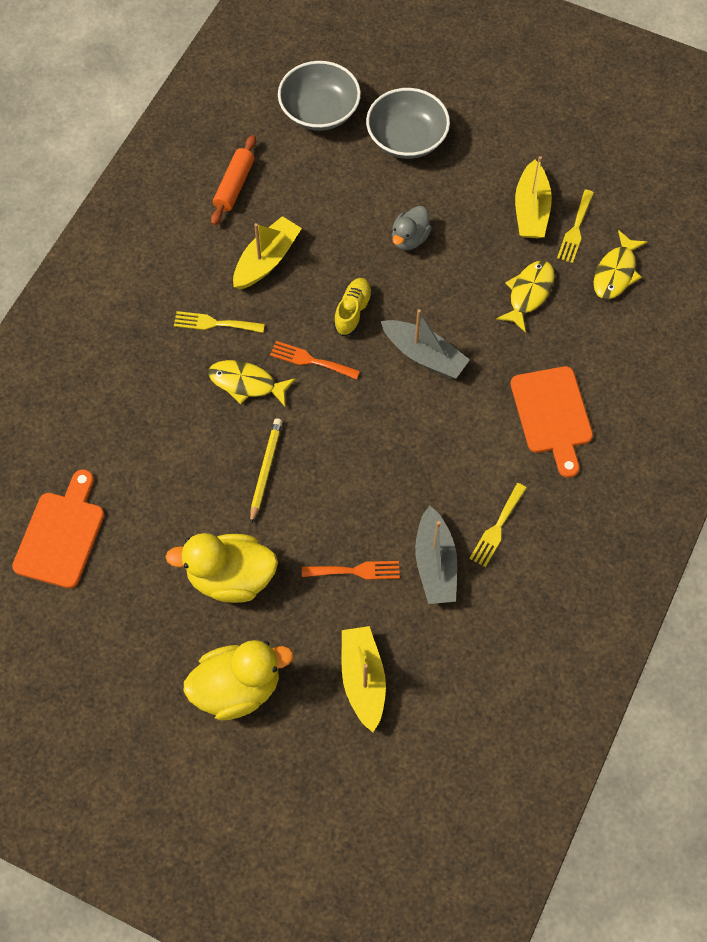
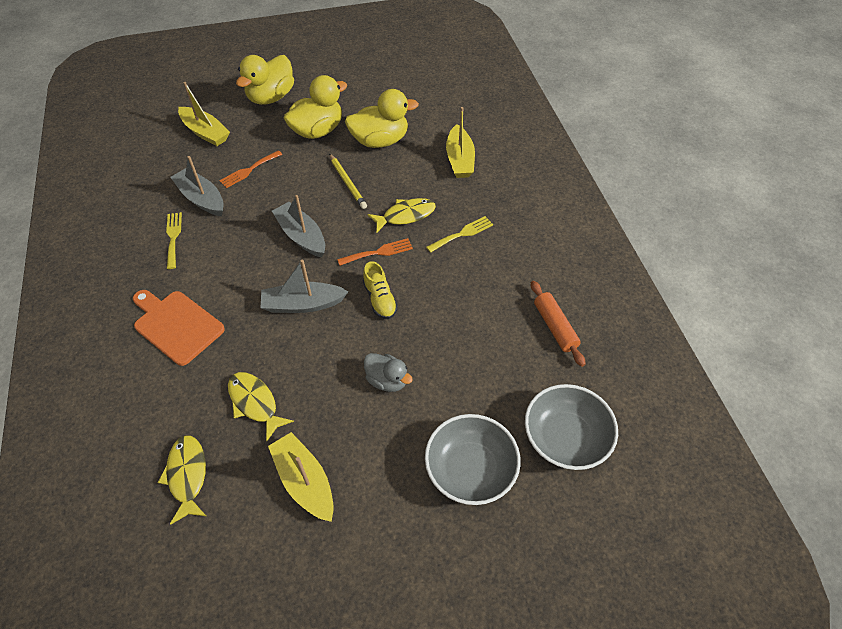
camera: 140 degrees right, 10 degrees down
orange cutting board [12,470,104,589] -> none
yellow boat [233,216,302,290] -> yellow boat moved to [446,107,475,178]
grey duck [392,206,432,250] -> grey duck turned 135 degrees clockwise [364,353,413,392]
yellow fish [496,260,554,333] -> yellow fish turned 150 degrees clockwise [228,372,294,441]
yellow fork [557,189,594,263] -> none
none -> grey boat [272,195,325,258]
none -> yellow duck [345,89,419,148]

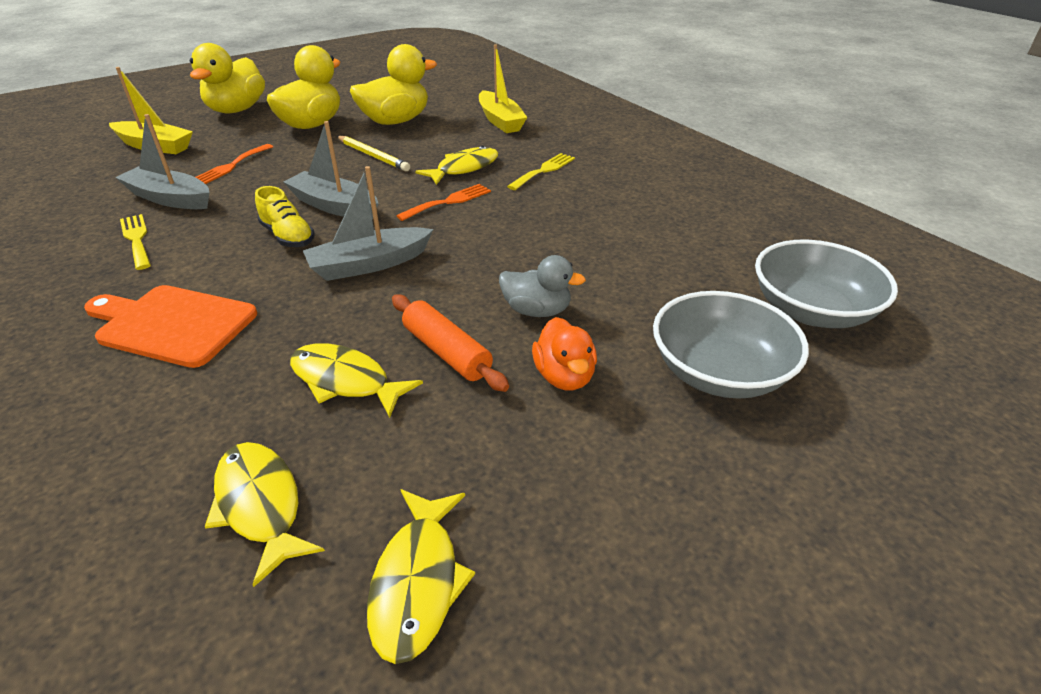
camera: 20 degrees left, 15 degrees down
yellow boat [268,432,334,522] -> none
yellow shoe [363,261,398,319] -> yellow shoe moved to [255,186,315,247]
orange rolling pin [531,281,585,367] -> orange rolling pin moved to [392,294,509,392]
none -> yellow fish [367,489,475,664]
none -> orange duck [532,317,597,390]

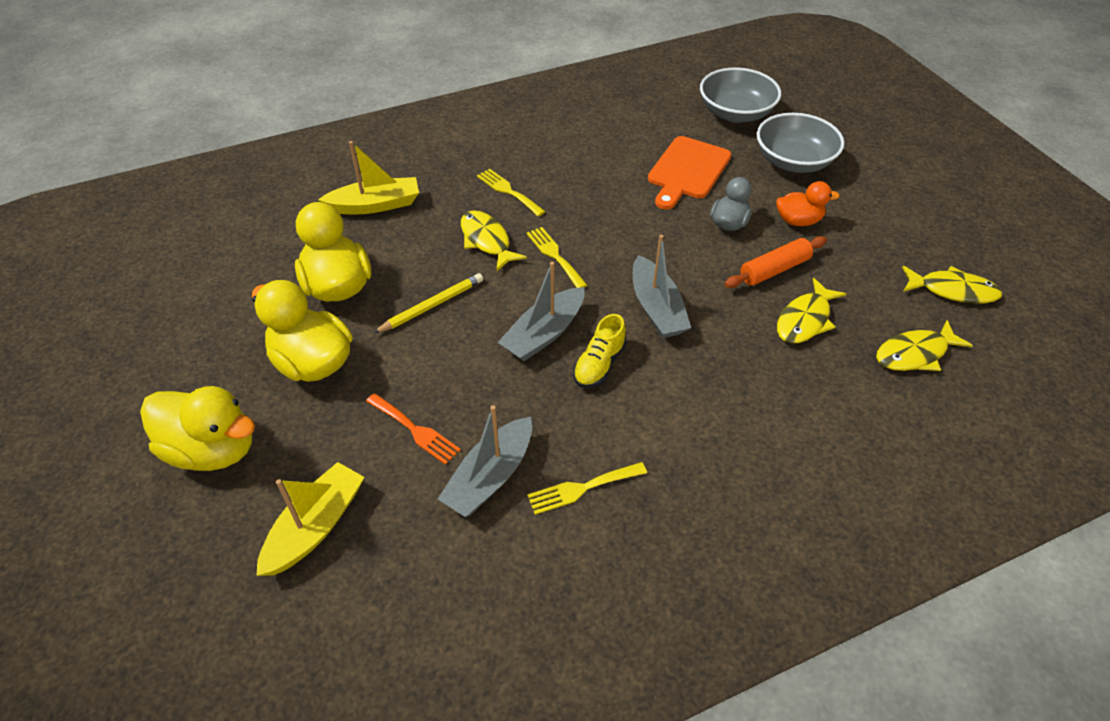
camera: 80 degrees left, 10 degrees up
orange cutting board [84,285,257,368] -> orange cutting board moved to [648,136,731,210]
yellow shoe [255,186,315,247] -> yellow shoe turned 150 degrees clockwise [573,314,626,388]
orange fork [396,184,491,221] -> yellow fork [527,227,587,288]

